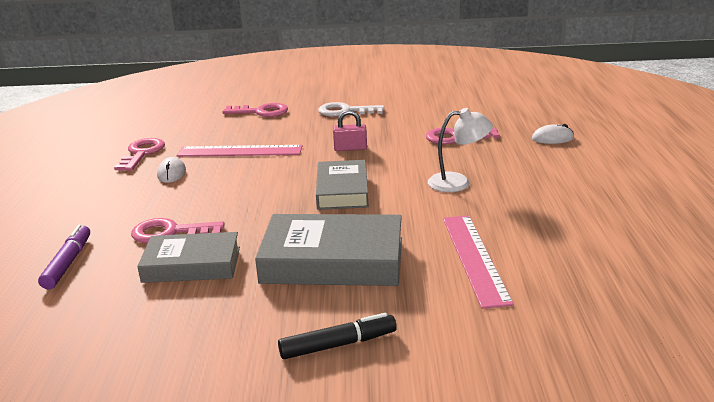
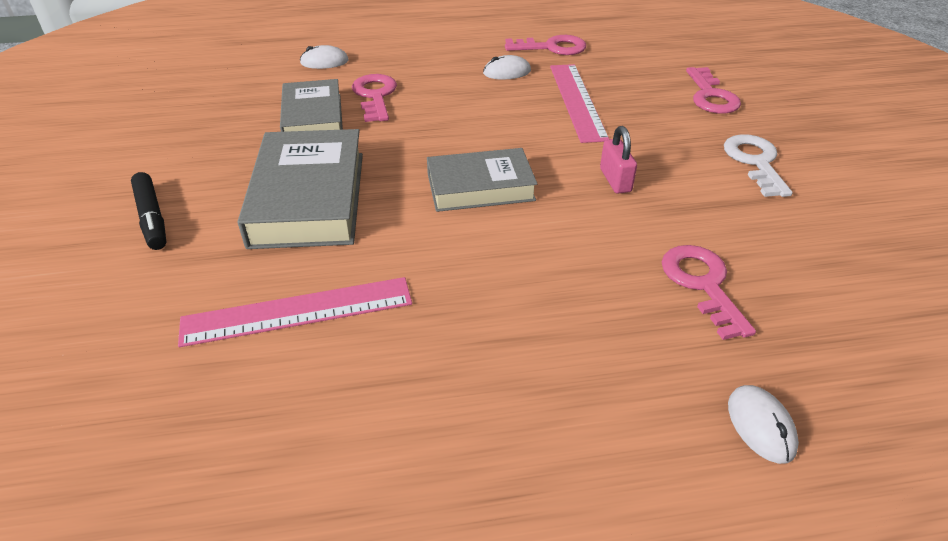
camera: 80 degrees right, 15 degrees up
purple marker [38,225,90,289] -> white mouse [300,45,349,69]
white lamp [428,108,493,192] -> none

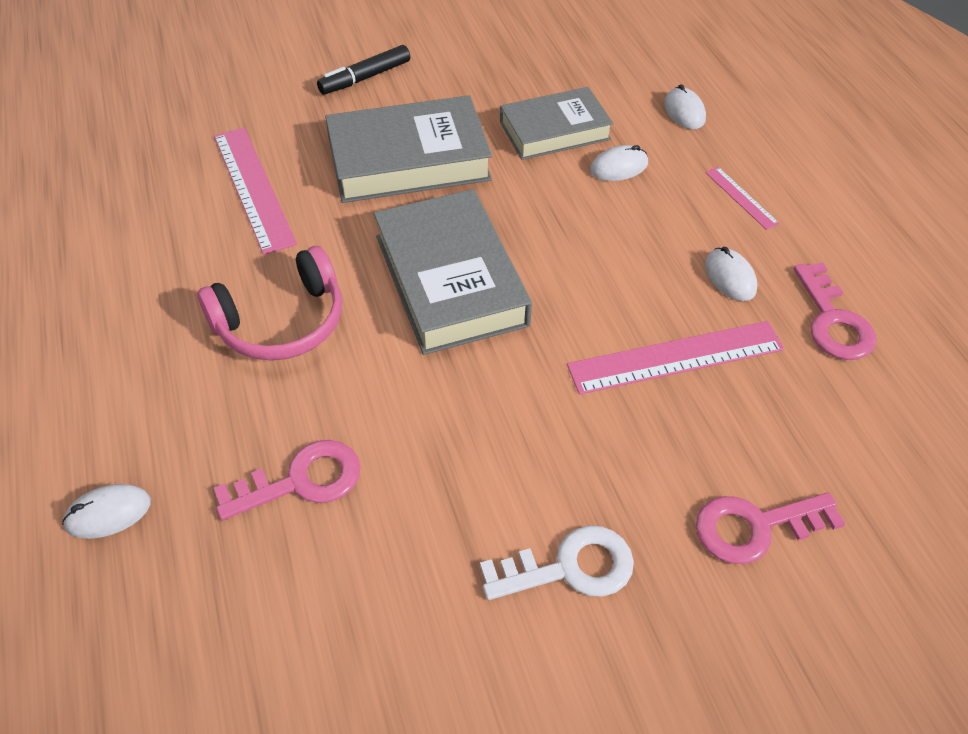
camera: 80 degrees right, 10 degrees up
pink key [352,74,397,122] -> white mouse [590,145,648,181]
grey book [427,148,537,212] -> grey book [373,189,532,355], size x1.50
pink padlock [600,126,637,194] -> none
none -> pink headphones [197,246,342,360]
none -> pink ruler [705,167,780,230]

